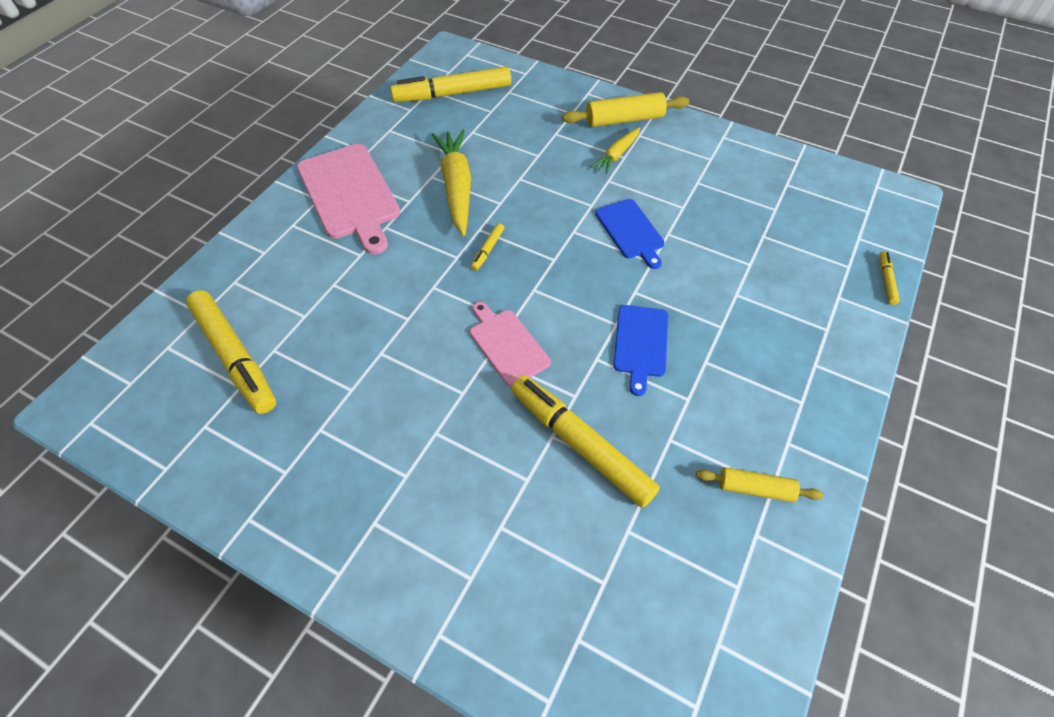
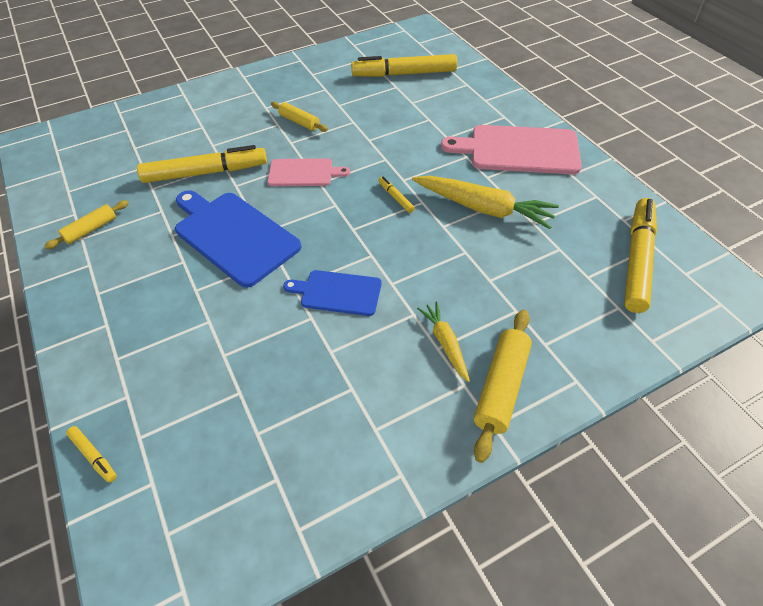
camera: 125 degrees right, 5 degrees down
blue cutting board [613,305,668,396] -> blue cutting board [175,190,301,288], size x1.73
none -> yellow rolling pin [271,102,328,132]

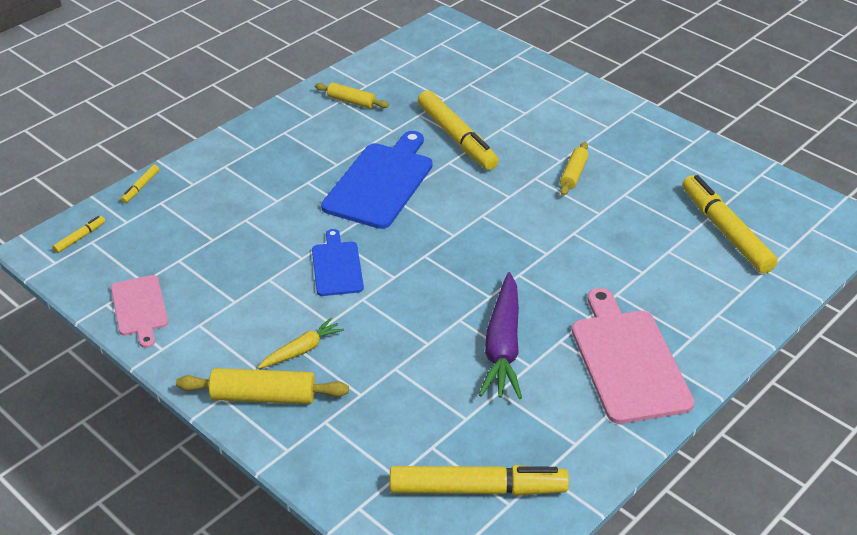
camera: 70 degrees right, 10 degrees down
pink cutting board [267,158,350,186] -> pink cutting board moved to [111,275,168,348]
yellow marker [378,177,415,213] -> yellow marker moved to [52,216,105,253]
yellow carrot [412,176,559,229] -> purple carrot [479,272,522,399]

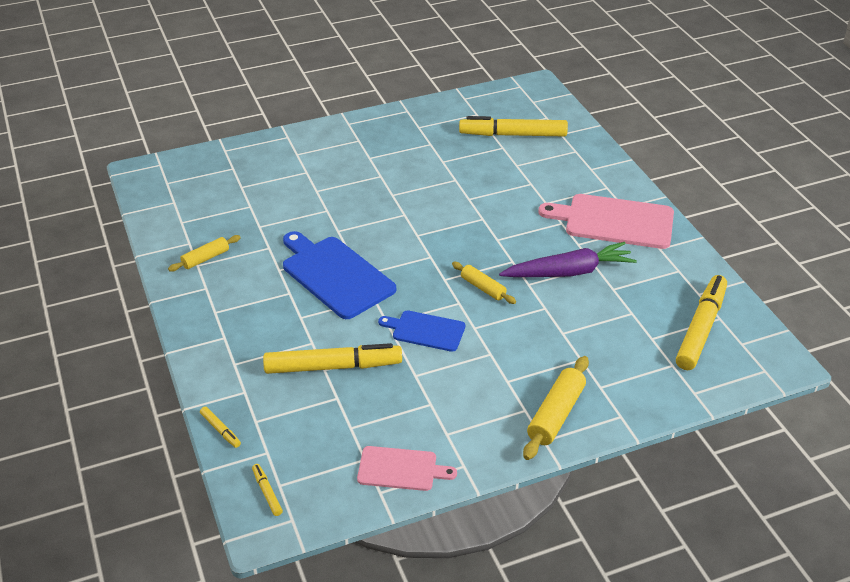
camera: 65 degrees left, 0 degrees up
yellow carrot [257,318,344,369] -> none
yellow marker [418,90,499,170] -> yellow marker moved to [263,343,402,374]
purple carrot [479,272,522,399] -> purple carrot turned 45 degrees counterclockwise [499,242,637,277]
yellow rolling pin [560,142,589,196] -> yellow rolling pin moved to [452,262,516,304]

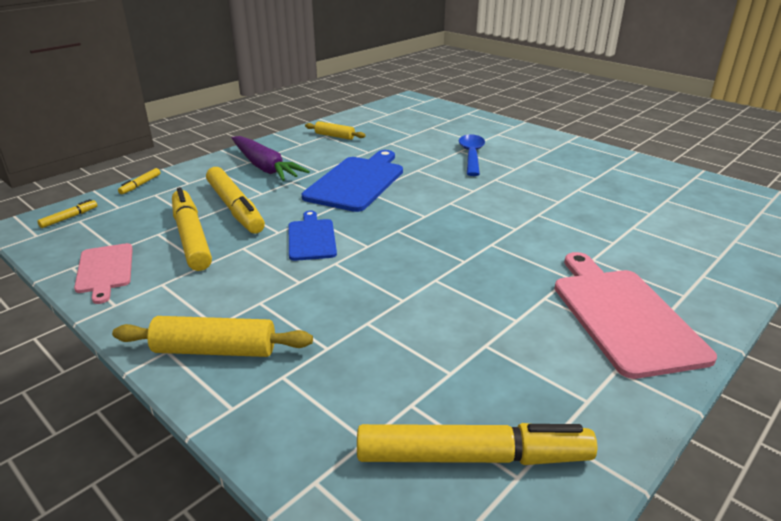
camera: 65 degrees right, 10 degrees down
yellow rolling pin [452,262,516,304] -> none
yellow marker [459,116,568,136] -> yellow marker moved to [172,187,212,271]
purple carrot [499,242,637,277] -> purple carrot moved to [232,136,310,181]
none -> blue spoon [459,134,485,176]

